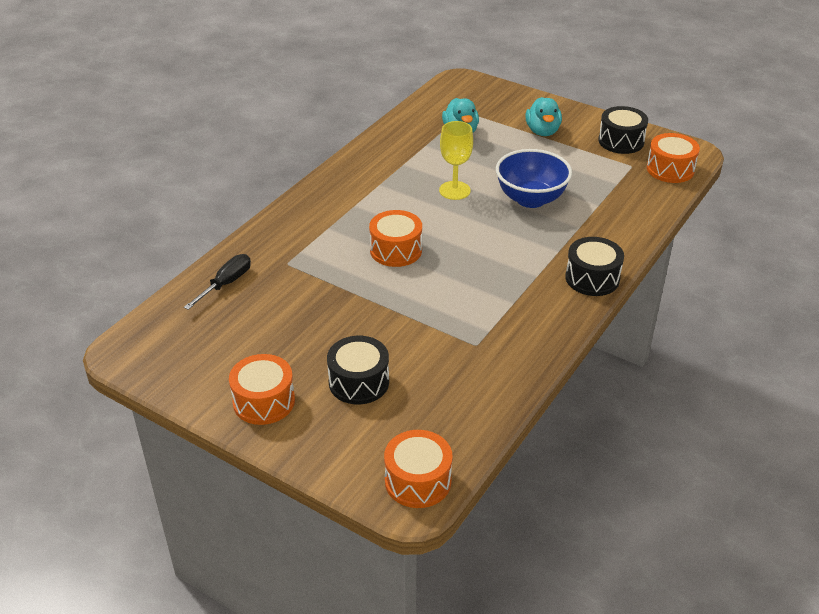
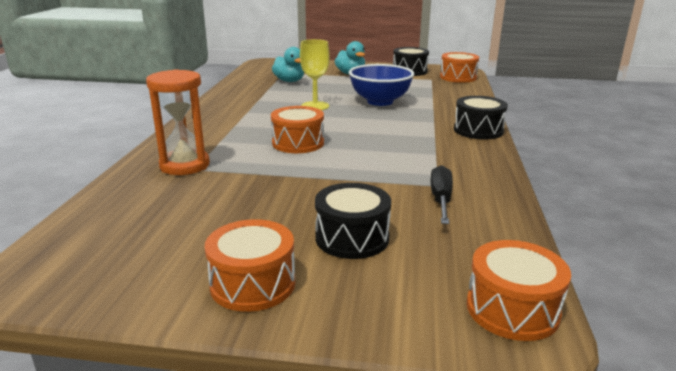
camera: 25 degrees left, 15 degrees down
black screwdriver [184,254,251,310] -> black screwdriver moved to [430,165,453,224]
none -> orange hourglass [146,69,210,175]

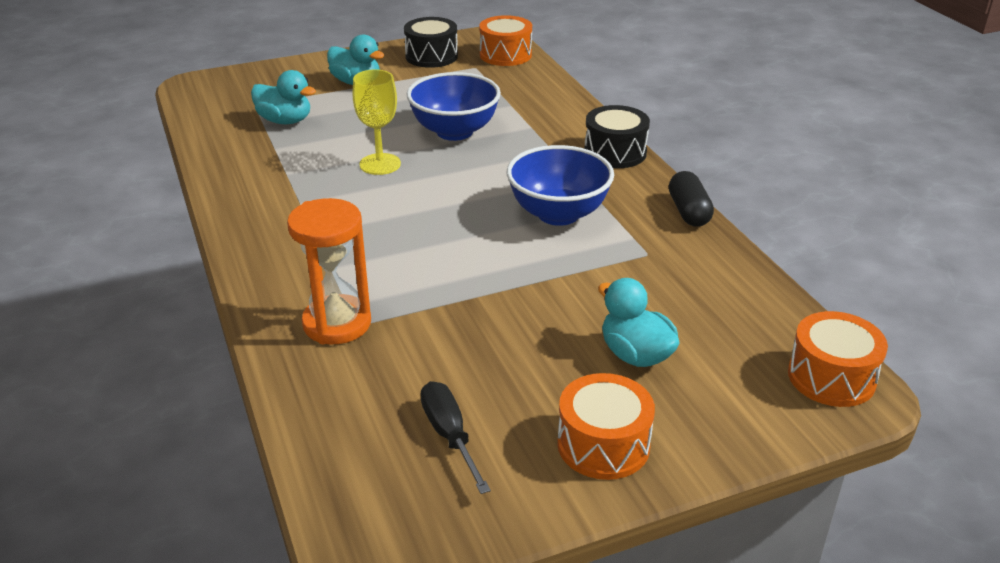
camera: 30 degrees left, 10 degrees up
orange drum [271,106,324,153] -> none
black drum [315,183,391,259] -> turquoise duck [598,278,679,367]
black screwdriver [430,165,453,224] -> black screwdriver moved to [421,381,491,494]
none -> blue bowl [507,145,614,226]
none -> black capsule [669,171,714,227]

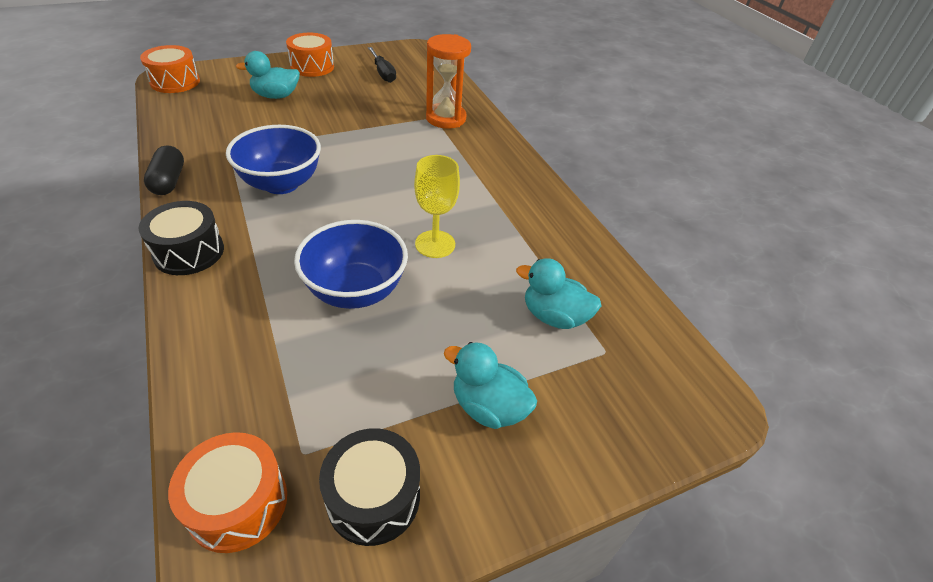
camera: 175 degrees right, 10 degrees up
turquoise duck [598,278,679,367] -> turquoise duck turned 120 degrees clockwise [236,51,300,99]

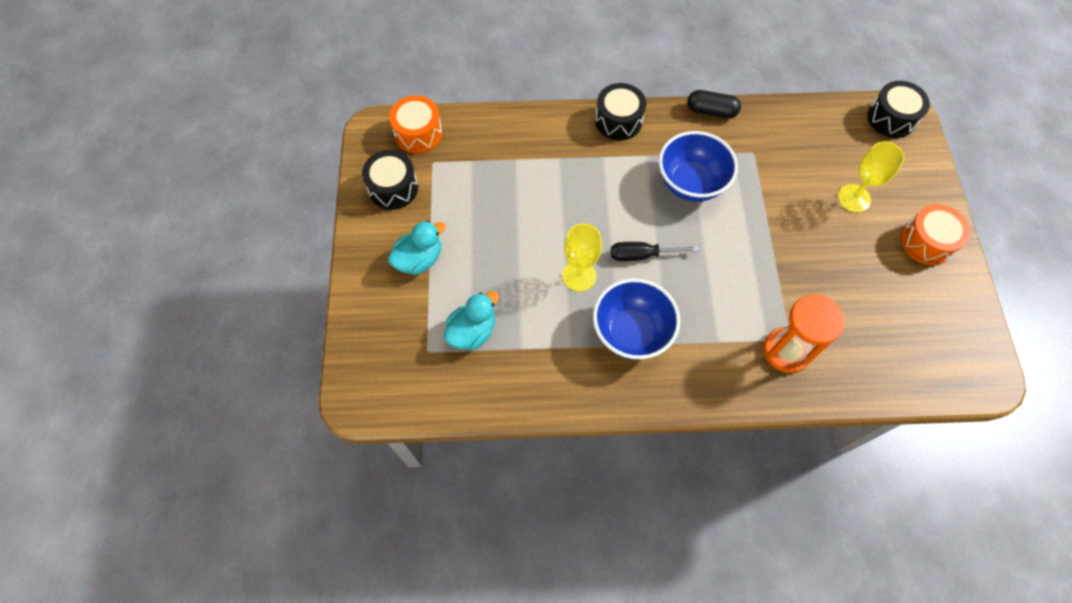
camera: 115 degrees right, 20 degrees up
orange drum [140,45,200,93] -> black drum [867,81,930,138]
turquoise duck [236,51,300,99] -> yellow goblet [838,141,905,212]
blue bowl [294,220,408,309] -> blue bowl moved to [593,278,680,360]
black screwdriver [368,47,396,83] -> black screwdriver moved to [611,242,699,261]

